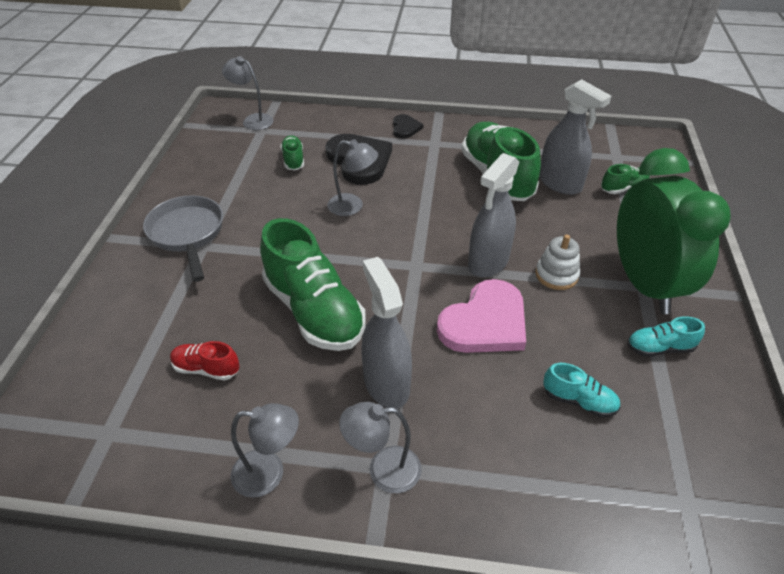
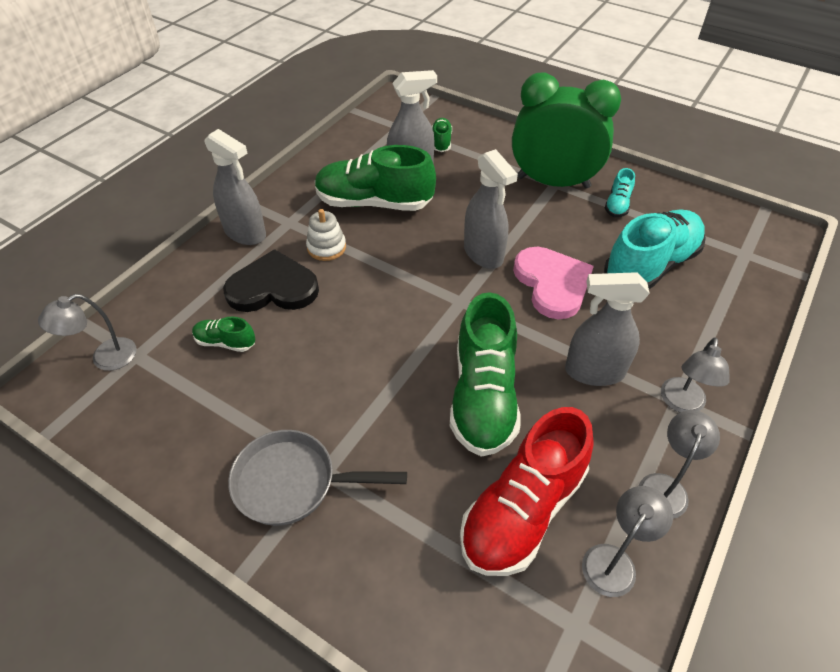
camera: 65 degrees left, 5 degrees up
red shoe [170,341,240,381] -> red shoe [460,407,594,576], size x2.18
green shoe [260,218,366,351] -> green shoe turned 105 degrees clockwise [450,292,521,457]
grey lamp [327,139,378,216] -> grey lamp moved to [582,486,673,597]
black heart [393,114,424,139] -> grey spray bottle [204,129,266,245]
white stacking toy [535,234,580,290] -> white stacking toy moved to [306,209,346,261]
turquoise shoe [543,363,621,417] -> turquoise shoe [604,209,706,289], size x2.18

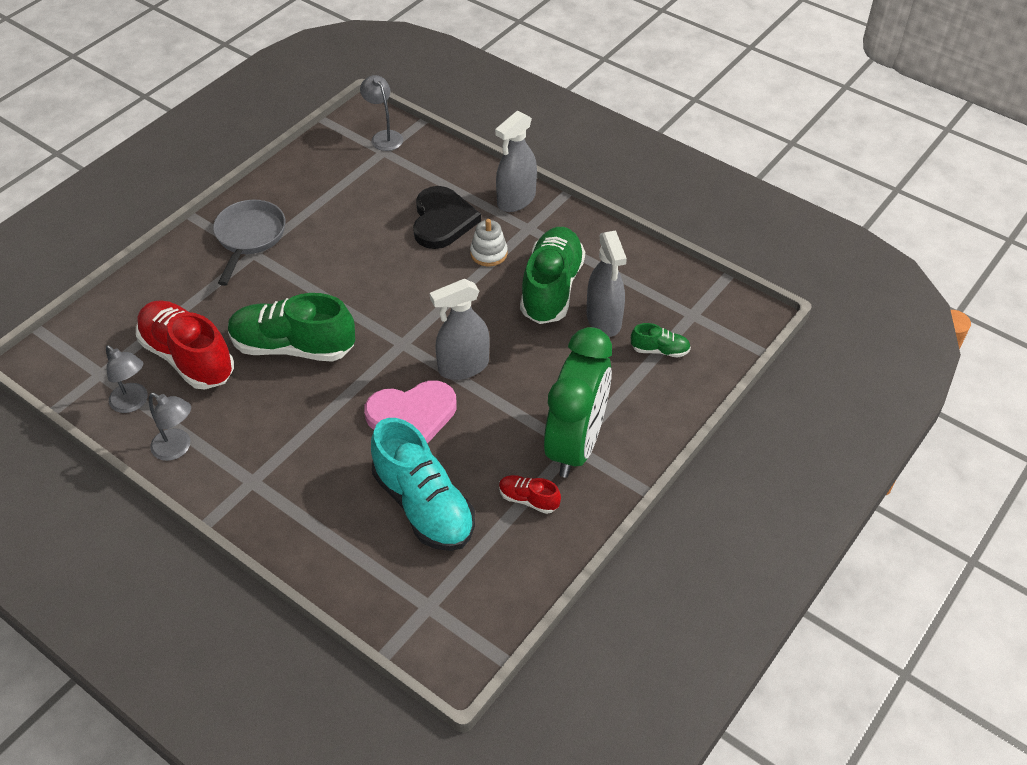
camera: 95 degrees right, 0 degrees up
green shoe [192,317,255,352] -> none
grey spray bottle [565,272,650,386] -> none
turquoise shoe [605,168,635,217] -> red shoe [499,475,561,514]
grey lamp [661,337,730,413] -> none

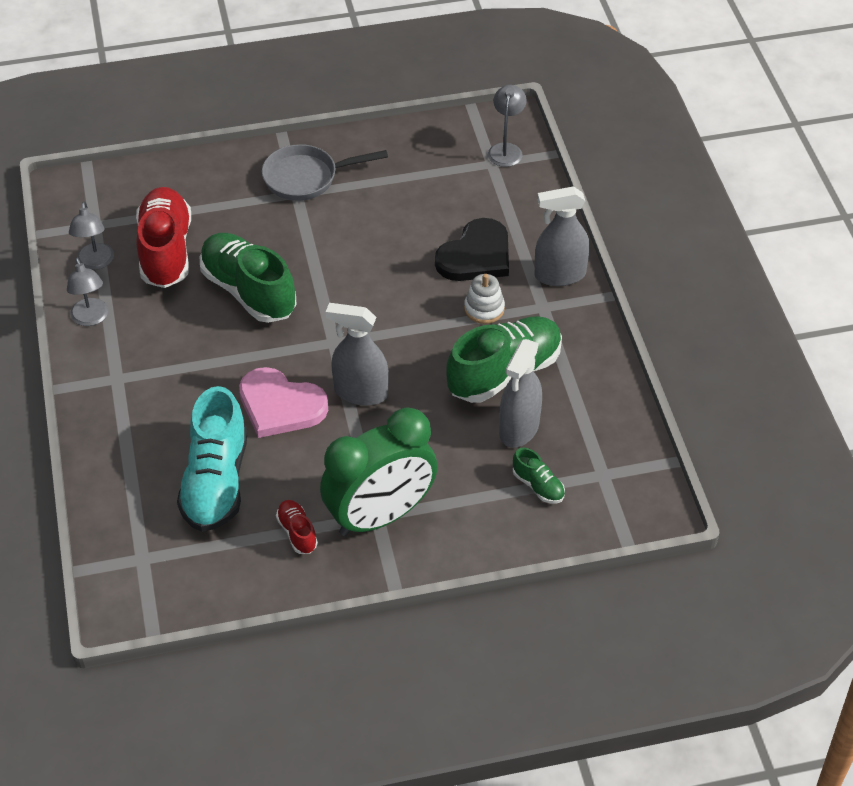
camera: 40 degrees right, 0 degrees up
grey pan [213,200,285,286] -> grey pan turned 150 degrees counterclockwise [262,144,388,201]

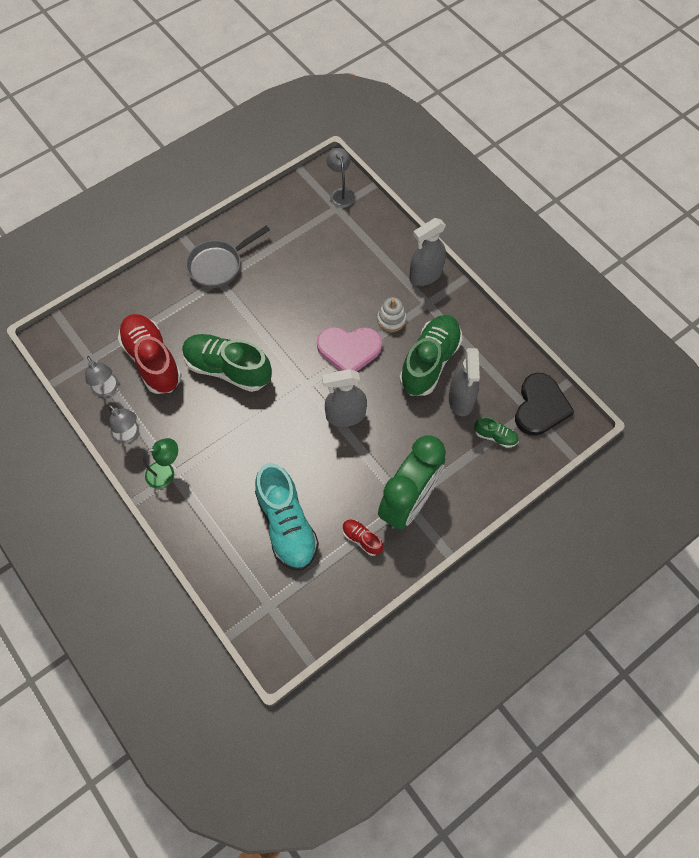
camera: 25 degrees left, 15 degrees up
pink heart [239,367,328,438] -> pink heart moved to [317,327,382,371]
black heart [435,218,509,281] -> black heart moved to [515,373,574,436]
none -> green lamp [143,438,178,489]

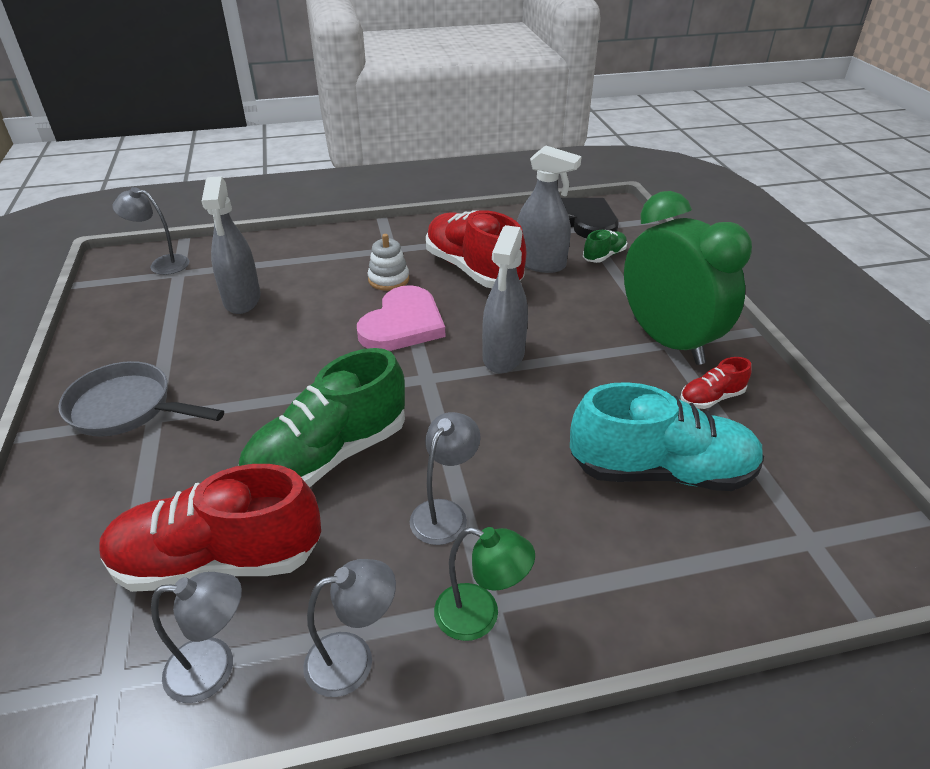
camera: 65 degrees left, 25 degrees down
green lamp [143,438,178,489] -> green lamp turned 105 degrees clockwise [434,527,535,641]
grey pan [186,226,270,288] -> grey pan turned 120 degrees clockwise [58,361,224,437]
green shoe [399,315,462,396] -> red shoe [426,210,526,288]
grey spray bottle [409,218,446,286] -> grey spray bottle moved to [201,176,260,314]
none -> grey lamp [410,412,481,545]

